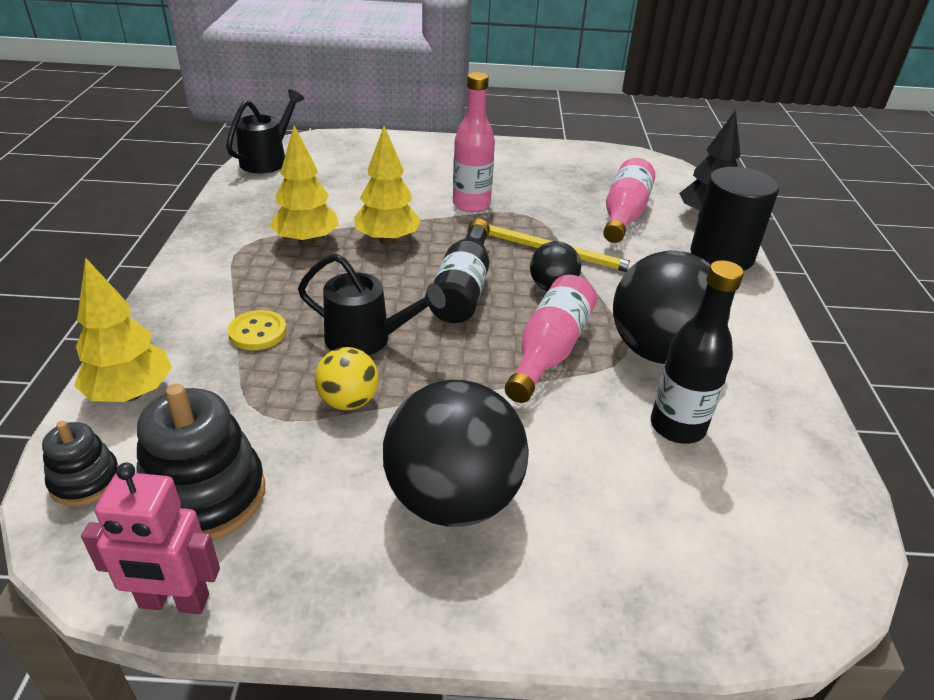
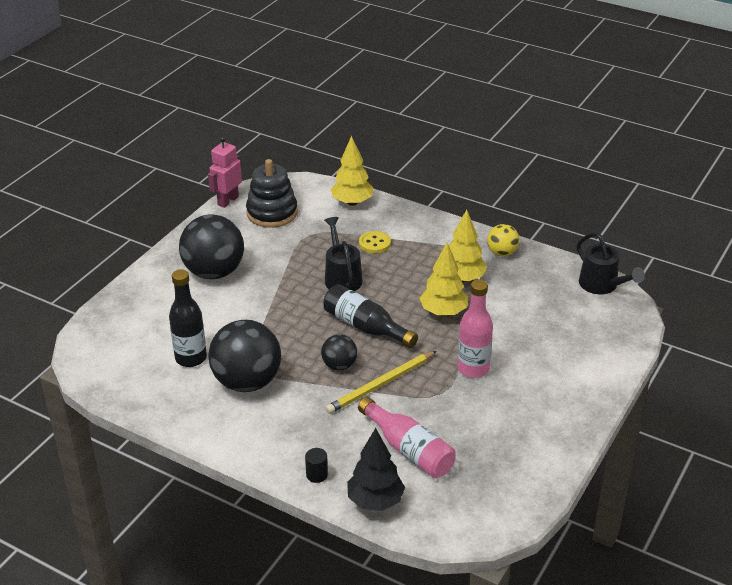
camera: 120 degrees right, 0 degrees up
black stacking toy [42,421,119,506] -> none
black watering can [298,253,446,355] -> black watering can turned 120 degrees clockwise [324,217,363,291]
yellow ball [315,347,379,410] -> yellow ball moved to [487,224,520,256]
pink bottle [505,275,597,403] -> none
black cylinder [690,167,779,271] -> black cylinder [305,448,328,483], size x0.40

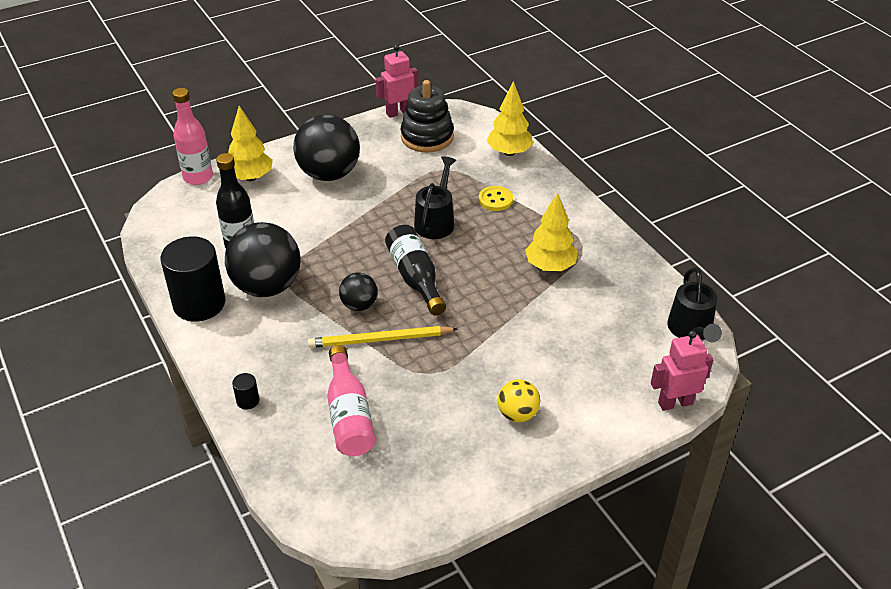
camera: 30 degrees right, 5 degrees up
black tree [347,428,405,511] -> none
yellow tree [420,243,468,316] -> yellow tree moved to [228,106,273,181]
pink bottle [457,279,493,378] -> pink bottle moved to [172,88,213,185]
yellow ball [487,224,520,256] -> yellow ball moved to [498,379,540,422]
none -> black cylinder [160,236,225,322]
none -> pink robot [651,330,713,411]

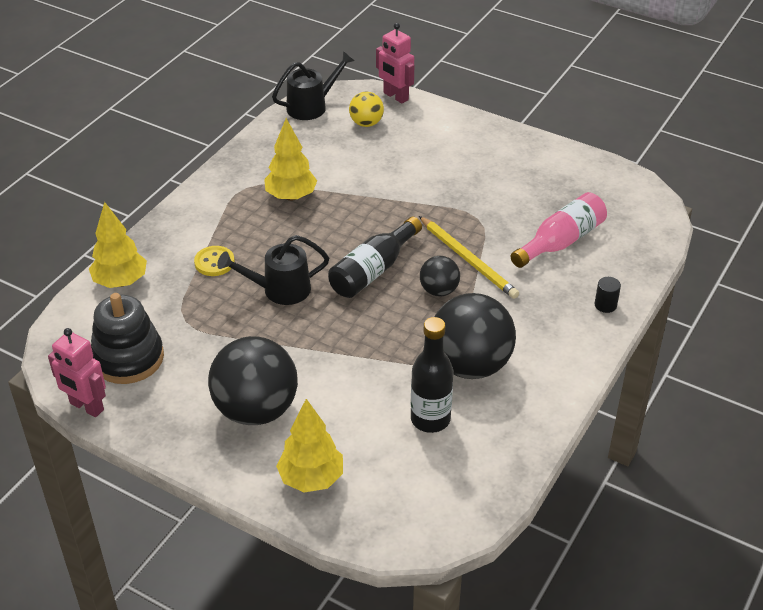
camera: 120 degrees left, 0 degrees up
black cylinder [160,236,225,322] -> none
pink bottle [172,88,213,185] -> none
yellow ball [498,379,540,422] -> yellow ball moved to [349,92,384,127]

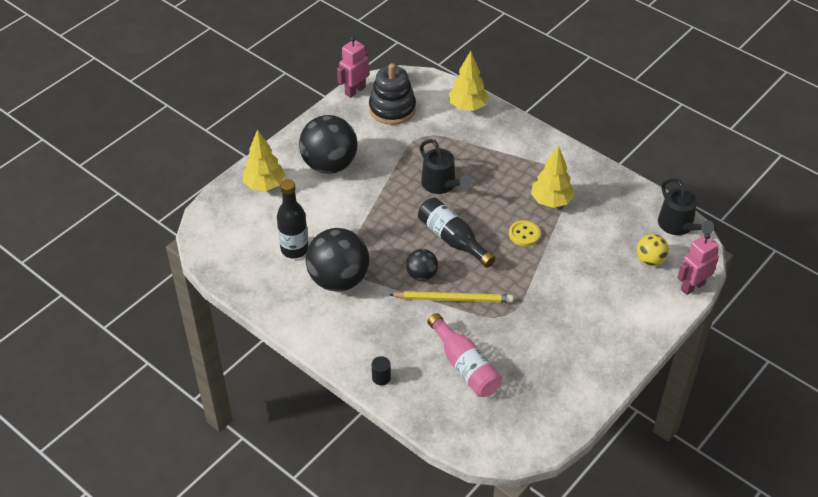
camera: 100 degrees right, 5 degrees up
yellow button [194,246,235,276] -> yellow button moved to [509,220,540,246]
black watering can [217,235,329,305] -> black watering can turned 150 degrees clockwise [420,139,472,194]
yellow pencil [419,216,519,299] -> yellow pencil turned 150 degrees counterclockwise [389,291,513,303]

